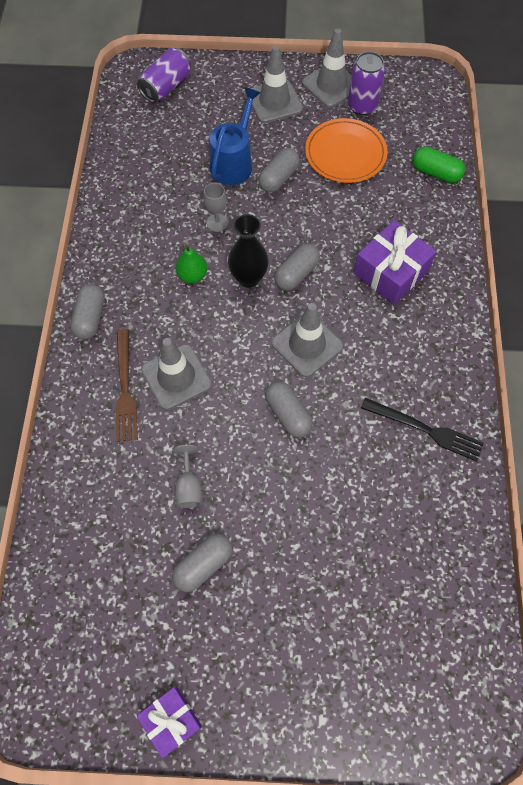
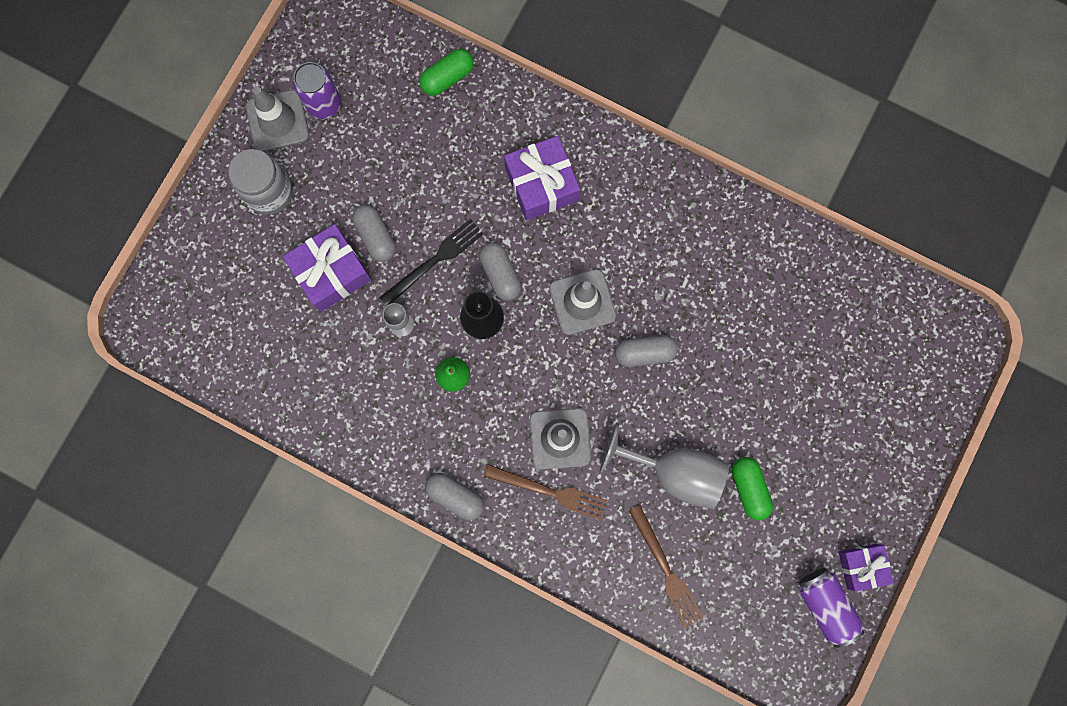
camera: 65 degrees left, 15 degrees up
purple can [137,48,191,103] -> purple can moved to [799,568,864,648]
grey capsule [172,534,232,592] -> green capsule [732,457,773,520]
grey goblet [173,445,202,508] -> grey goblet [600,422,729,509], size x2.06
blue watering can [210,87,260,185] -> purple gift [283,224,372,312]
grey traffic cone [250,46,303,123] -> grey jar [228,149,293,215]
orange plate [305,118,388,183] -> none
black fork [361,398,484,462] -> black fork moved to [379,219,483,306]
none -> brown fork [629,505,703,628]

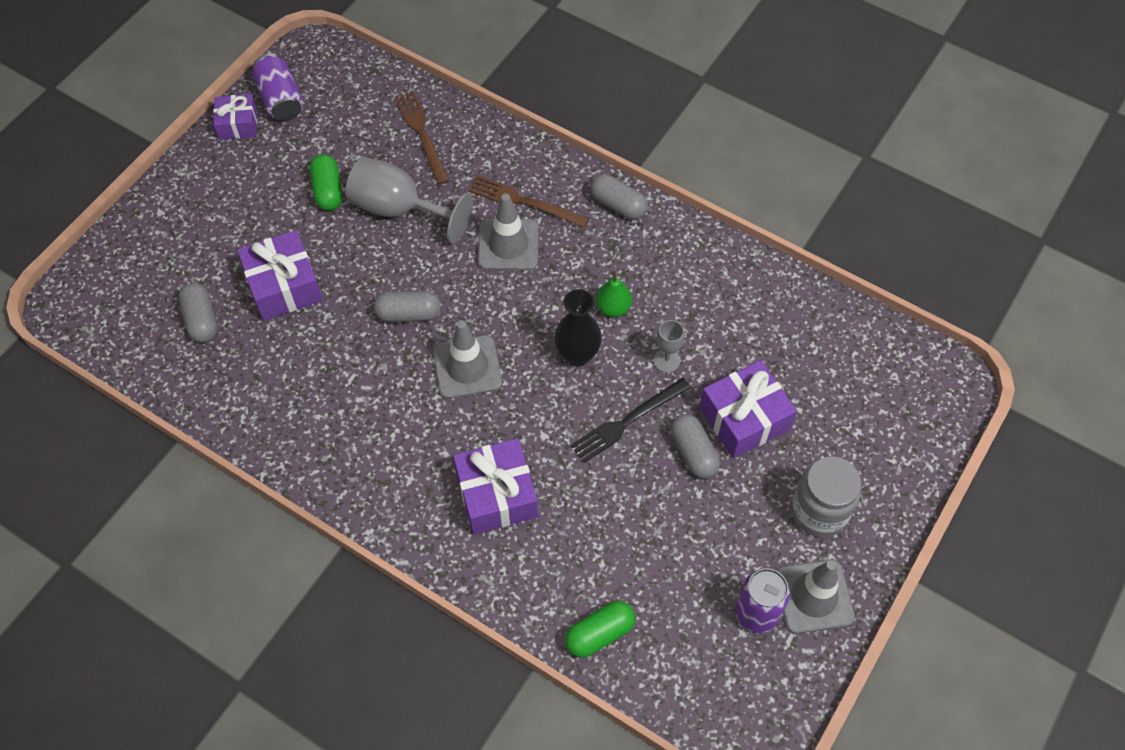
camera: 175 degrees left, 20 degrees down
grey capsule [479,242,521,301] -> grey capsule moved to [178,283,218,343]
none -> purple gift [237,230,322,321]

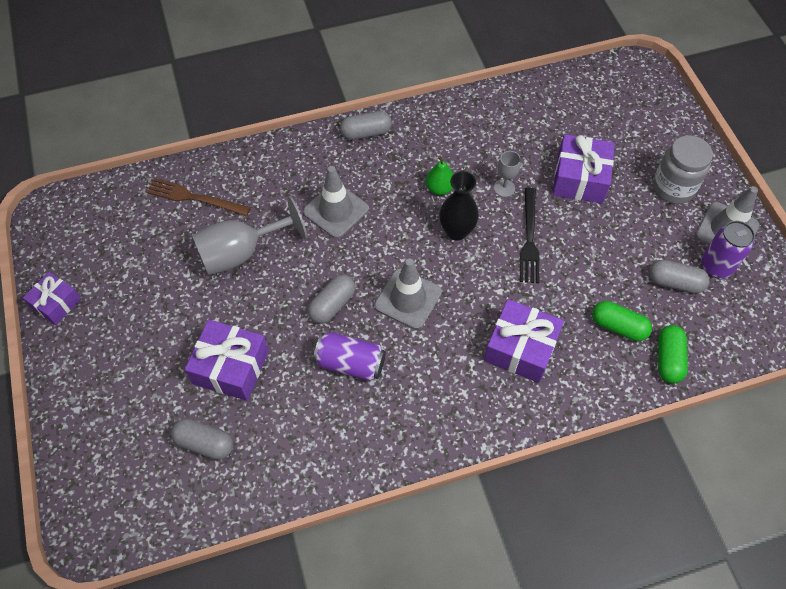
camera: 50 degrees left, 0 degrees up
purple can [253,53,303,121] -> purple can moved to [313,332,386,381]
green capsule [310,154,343,211] -> green capsule moved to [592,301,652,341]
brown fork [469,175,589,228] -> none
grey capsule [671,414,720,479] -> grey capsule moved to [649,260,710,294]

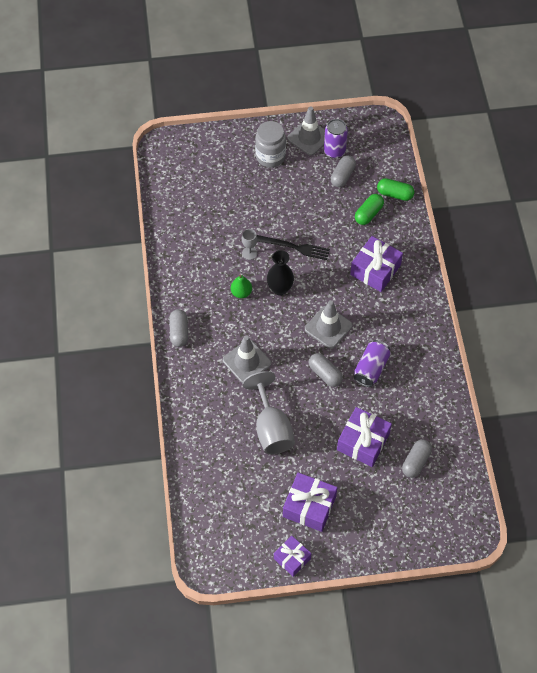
camera: 80 degrees left, 0 degrees up
brown fork [146,178,251,216] -> none
purple gift [552,134,615,204] -> purple gift moved to [283,472,337,532]

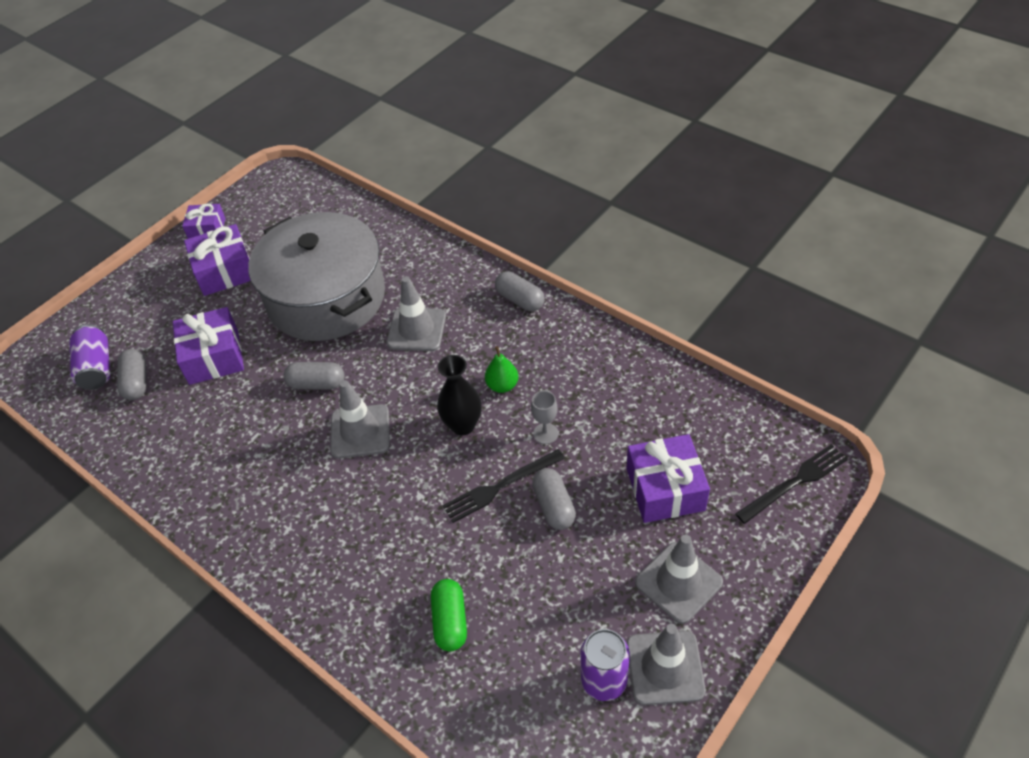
camera: 140 degrees right, 10 degrees down
grey goblet [243,371,295,454] -> grey pot [248,212,385,341]
grey jar [255,121,286,167] -> grey traffic cone [635,535,723,624]
grey capsule [331,155,356,187] -> grey capsule moved to [532,468,576,530]
purple gift [350,236,403,292] -> purple gift moved to [627,434,710,523]
purple can [354,340,391,387] -> purple can moved to [70,324,110,390]
green capsule [377,178,414,201] -> none
none -> black fork [735,444,848,524]

